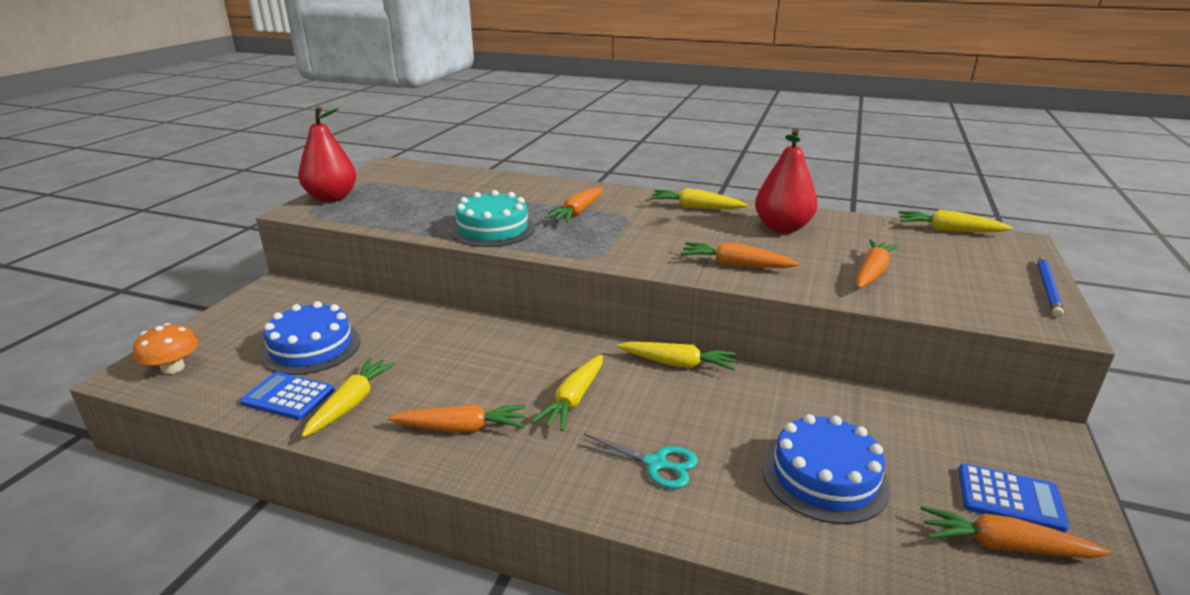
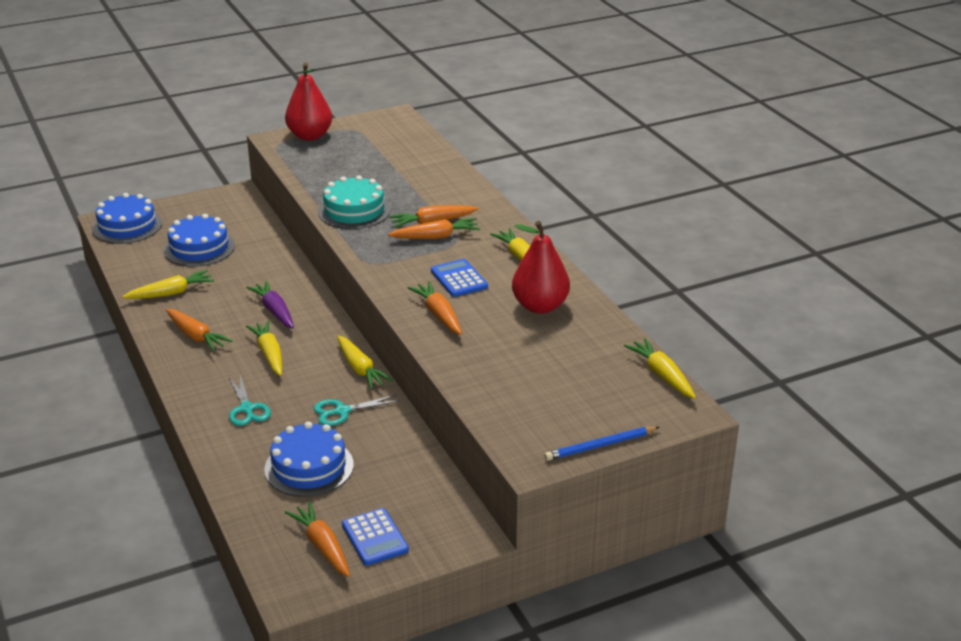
camera: 45 degrees right, 5 degrees up
orange mushroom [133,323,198,374] -> blue cake [92,193,162,244]
blue calculator [240,372,334,420] -> blue calculator moved to [431,259,488,297]
yellow carrot [532,355,603,431] -> yellow carrot turned 90 degrees clockwise [246,321,282,376]
orange carrot [856,239,899,288] -> orange carrot moved to [388,218,480,239]
none -> purple carrot [246,281,294,329]
none -> turquoise scissors [314,395,400,426]

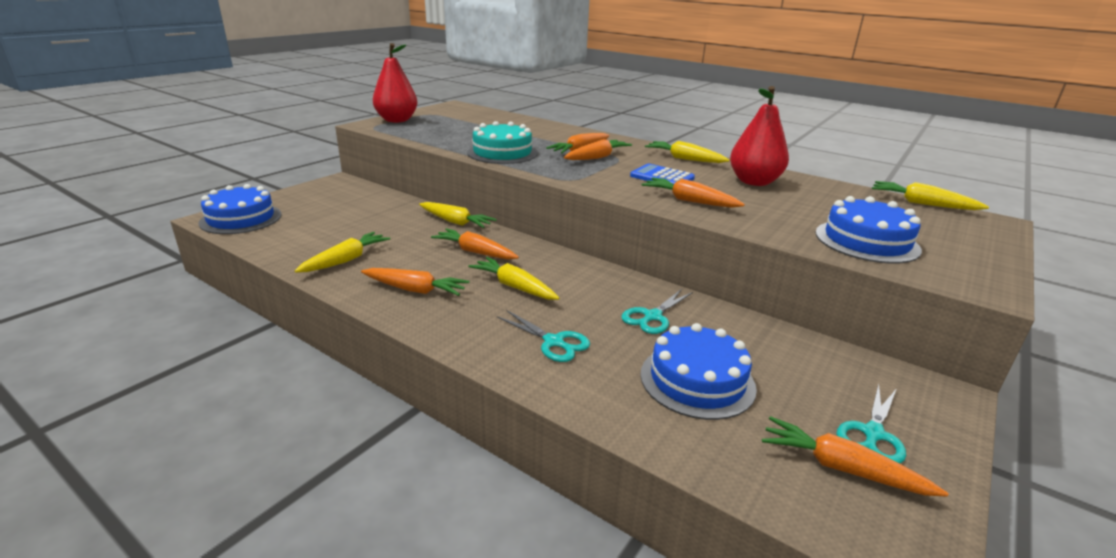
camera: 30 degrees left, 5 degrees down
blue cake [164,214,235,267] -> blue cake moved to [815,196,922,264]
purple carrot [246,281,294,329] -> orange carrot [431,228,519,260]
yellow carrot [337,335,393,389] -> yellow carrot moved to [419,202,497,228]
blue calculator [342,508,409,566] -> turquoise scissors [836,384,906,463]
blue pencil [544,427,659,461] -> none

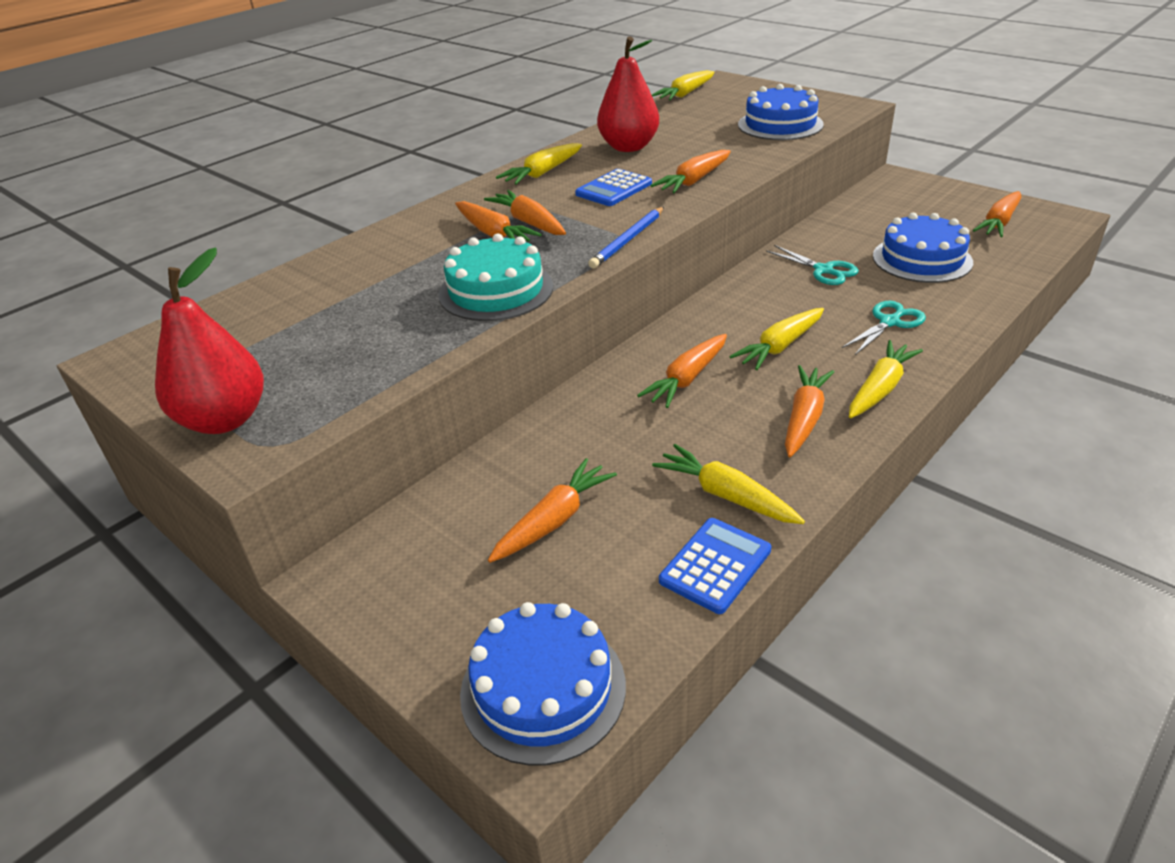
camera: 80 degrees left, 10 degrees up
yellow carrot [419,202,497,228] -> yellow carrot moved to [849,340,923,418]
turquoise scissors [836,384,906,463] -> none
none -> orange carrot [488,458,617,563]
none -> blue pencil [588,207,664,268]
none -> blue calculator [659,518,771,614]

